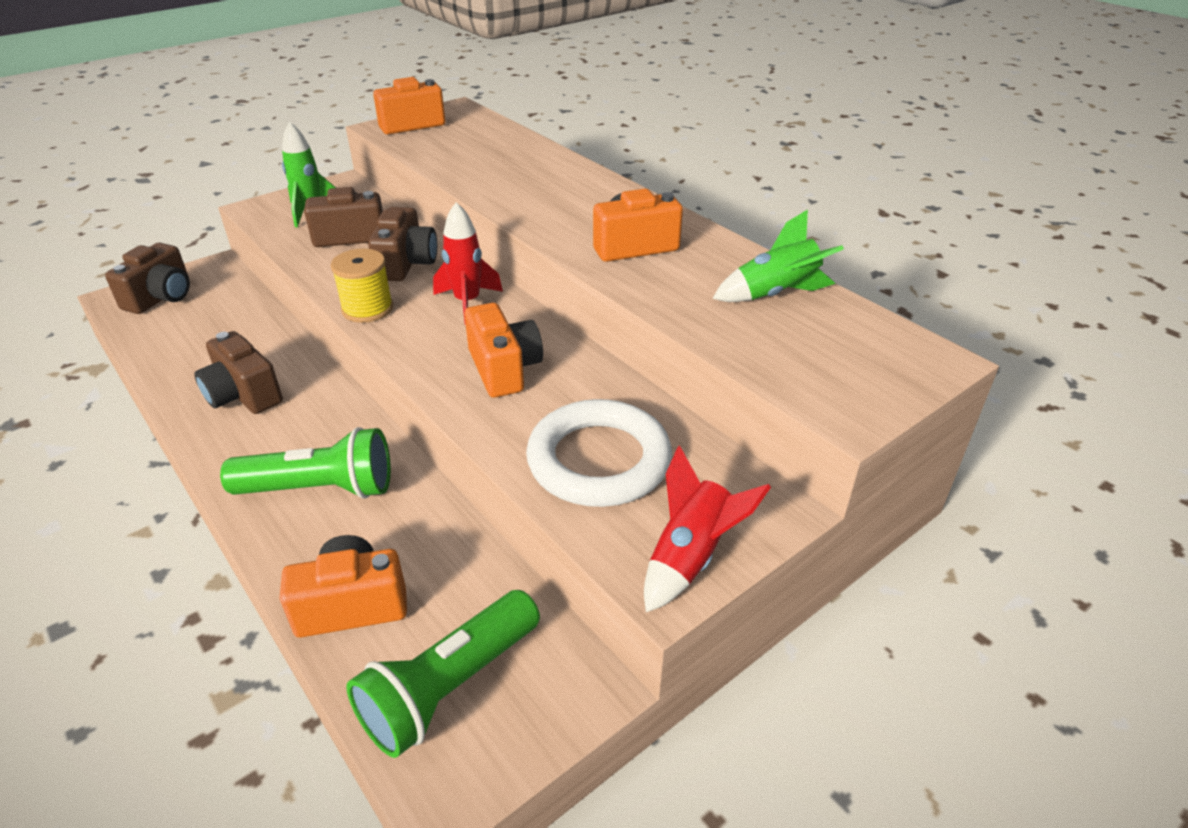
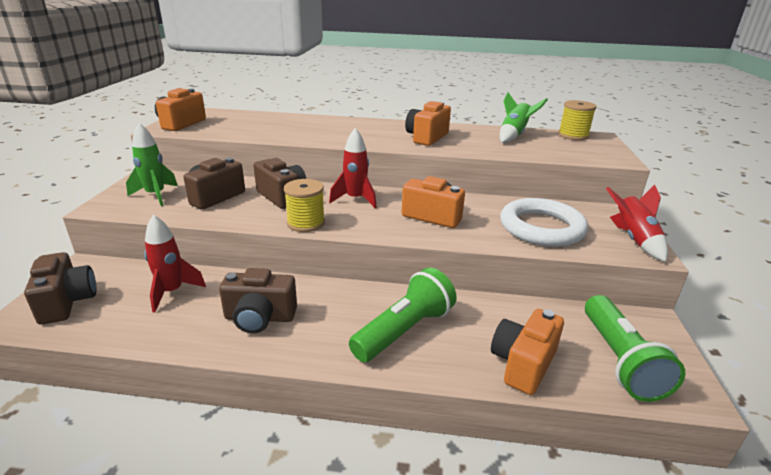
camera: 45 degrees left, 10 degrees down
none -> red rocket [144,215,206,312]
none -> yellow spool [558,100,597,140]

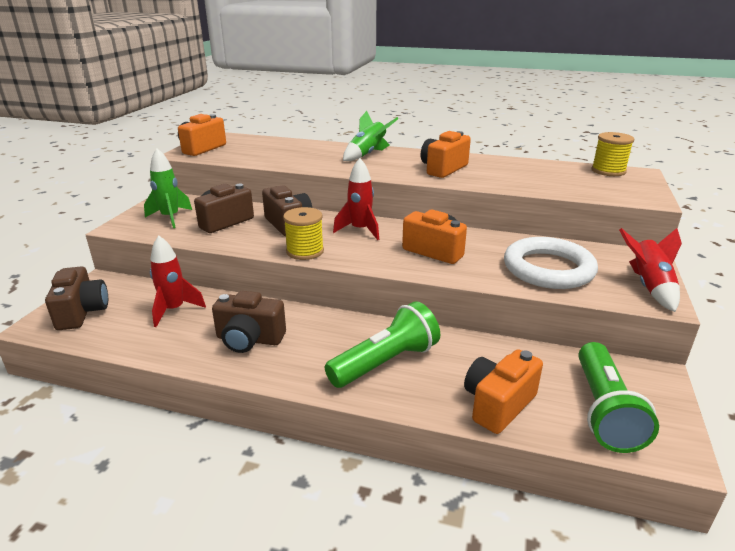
camera: 10 degrees right, 0 degrees up
green rocket [499,92,548,143] -> green rocket moved to [343,111,398,161]

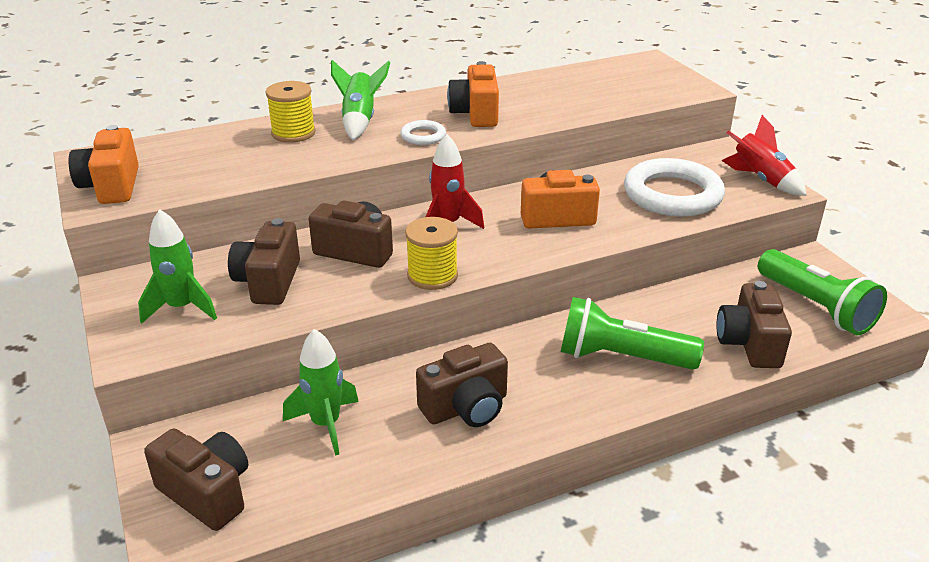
camera: 40 degrees left, 5 degrees up
red rocket [150,235,206,327] -> green rocket [283,329,359,456]
green flashlight [325,301,440,388] -> green flashlight turned 90 degrees counterclockwise [561,297,704,370]
orange camera [464,349,543,434] -> brown camera [717,281,792,368]
yellow spool [591,132,634,176] -> yellow spool moved to [266,81,316,142]
none -> white ring [400,120,446,145]

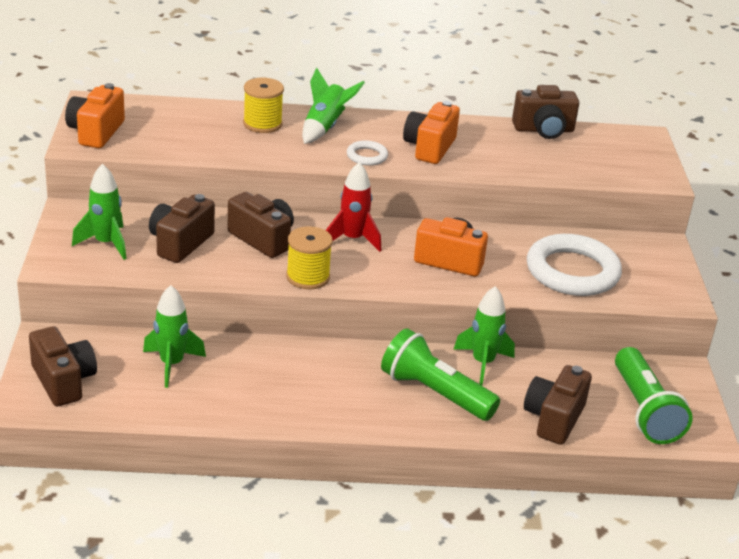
camera: 20 degrees right, 0 degrees up
brown camera [416,343,508,427] -> brown camera moved to [512,85,579,139]
red rocket [721,115,807,196] -> none
none -> green rocket [454,286,515,386]

